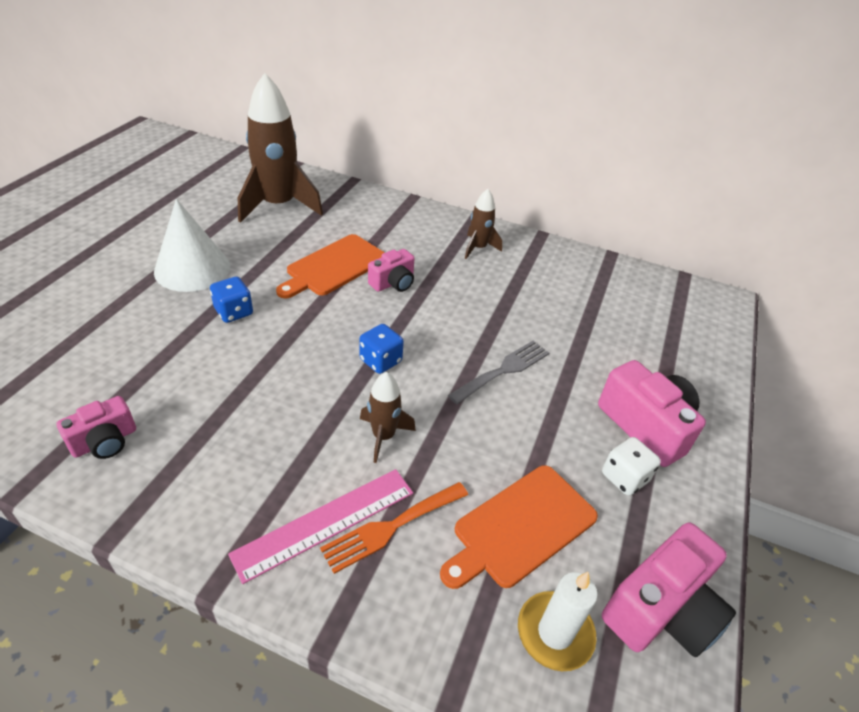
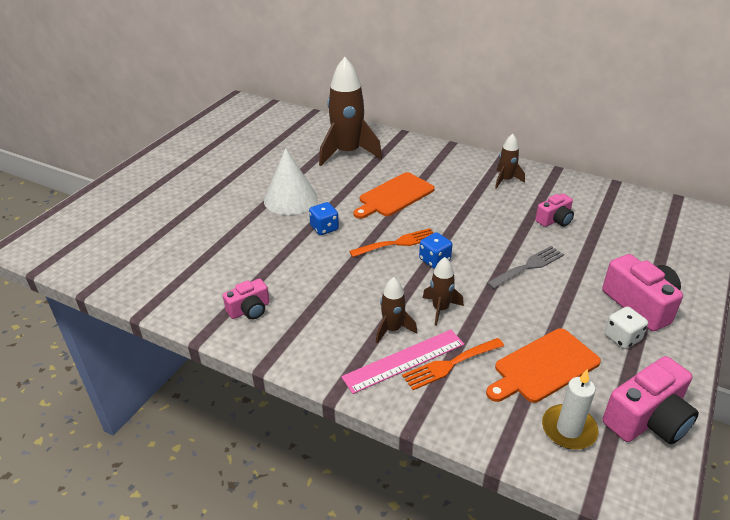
camera: 10 degrees right, 5 degrees down
pink camera [368,249,415,292] -> pink camera moved to [535,193,574,227]
none -> orange fork [349,228,433,257]
none -> brown rocket [376,277,417,344]

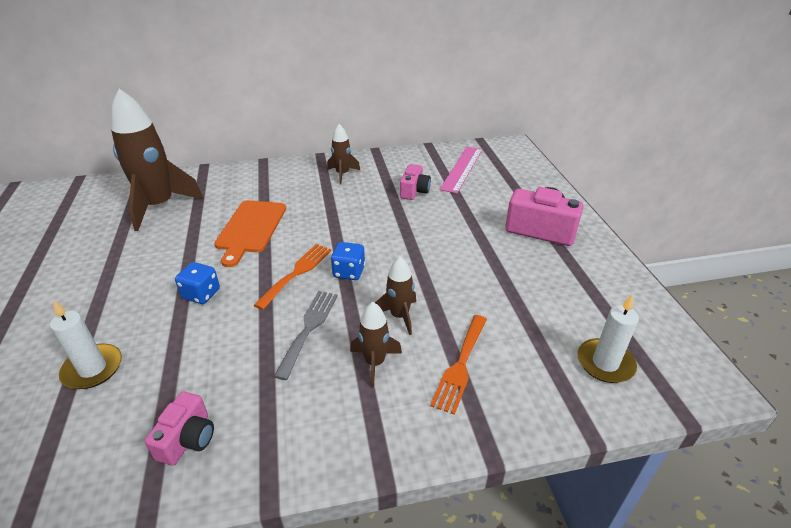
camera: 40 degrees left, 0 degrees up
white cone [264,148,318,215] -> none
pink ruler [341,330,464,394] -> pink ruler moved to [440,147,483,194]
orange cutting board [486,328,601,403] -> none
grey fork [487,246,564,289] -> grey fork moved to [274,291,338,380]
pink camera [603,356,699,444] -> none
white dice [605,307,648,349] -> none
none -> white candle [50,300,122,389]

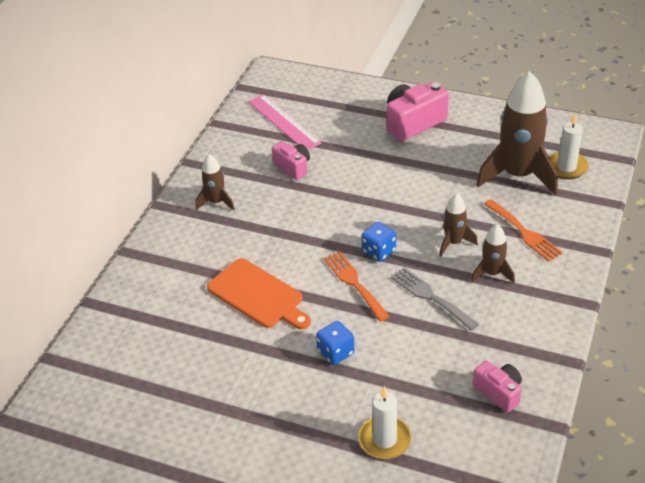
camera: 55 degrees left, 5 degrees up
brown rocket [111,89,203,231] -> brown rocket moved to [476,71,558,195]

